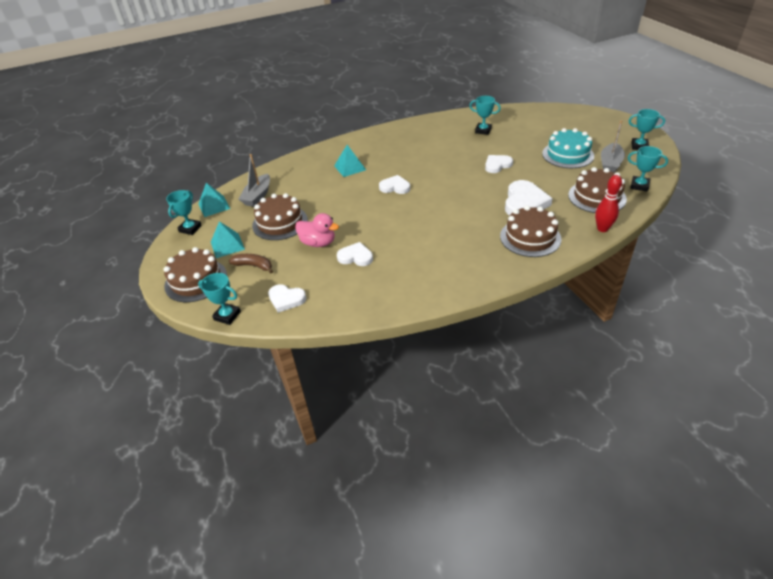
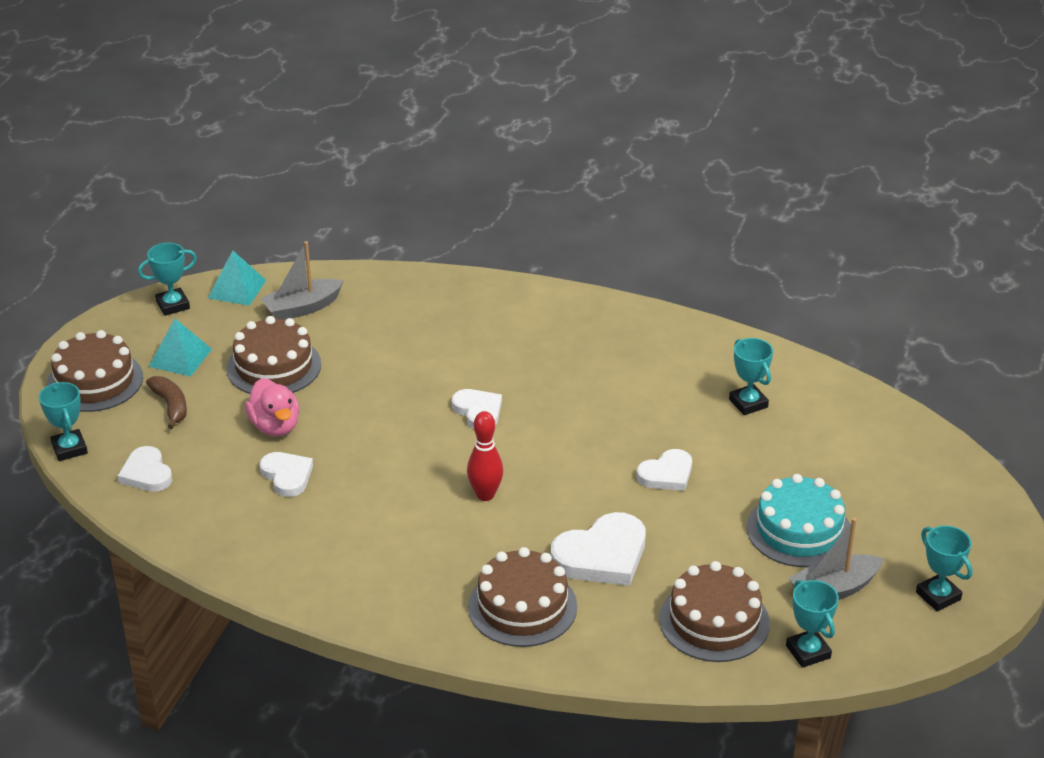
camera: 40 degrees right, 5 degrees down
turquoise pyramid [334,145,366,177] -> none
white heart [485,155,513,173] -> white heart turned 135 degrees clockwise [637,449,692,491]
red bowling pin [595,175,622,232] -> red bowling pin moved to [467,411,503,501]

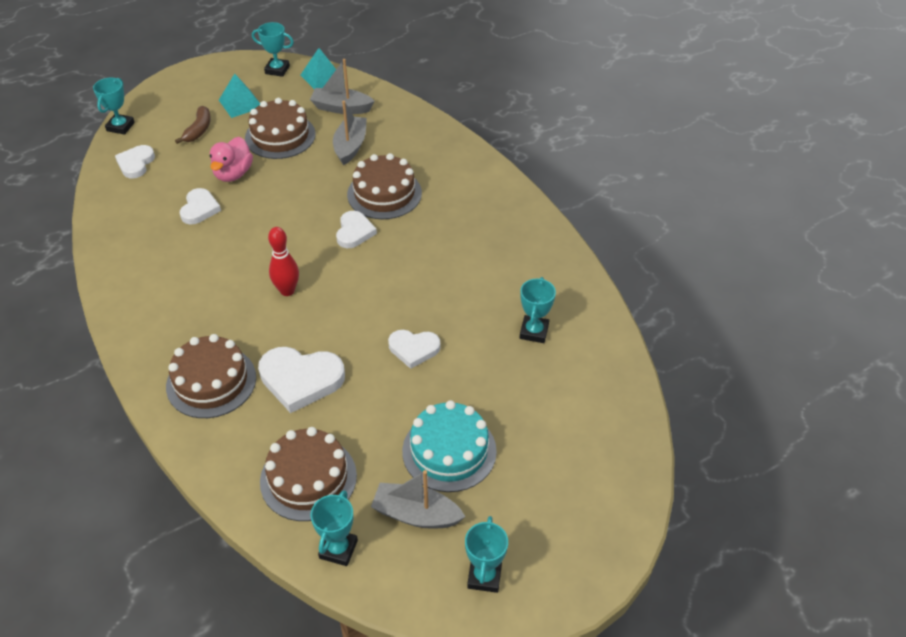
camera: 40 degrees right, 10 degrees up
brown cake [46,330,143,412] -> brown cake moved to [347,153,422,219]
none -> grey boat [333,101,367,165]

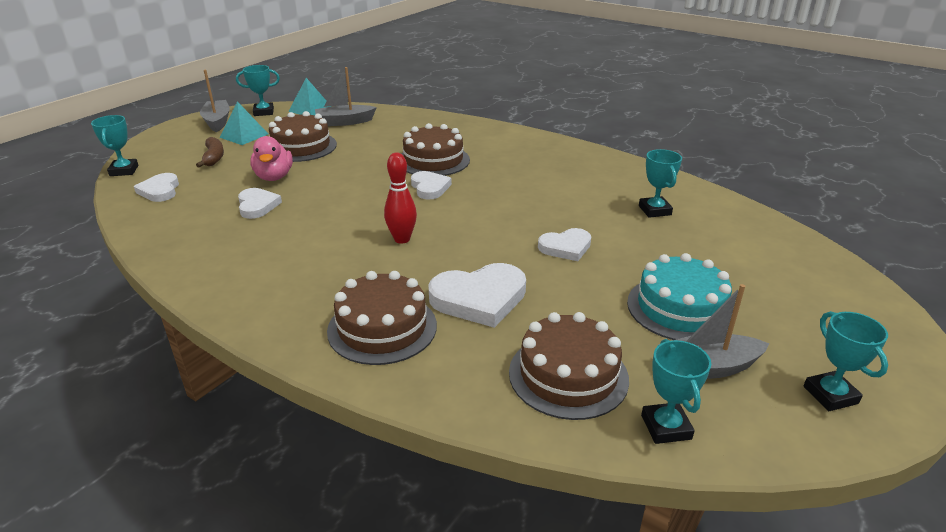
camera: 25 degrees left, 15 degrees down
grey boat [333,101,367,165] -> grey boat moved to [200,70,230,132]

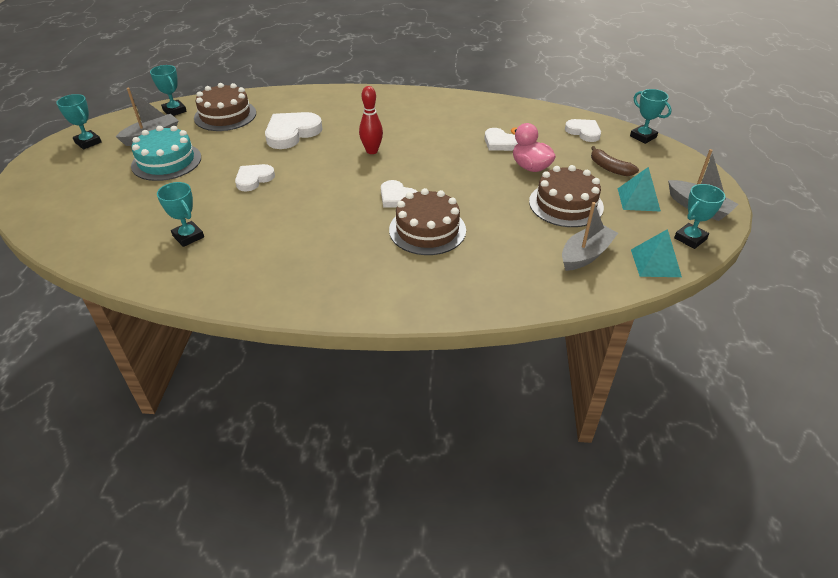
camera: 150 degrees right, 10 degrees up
brown cake [327,271,437,365] -> none

